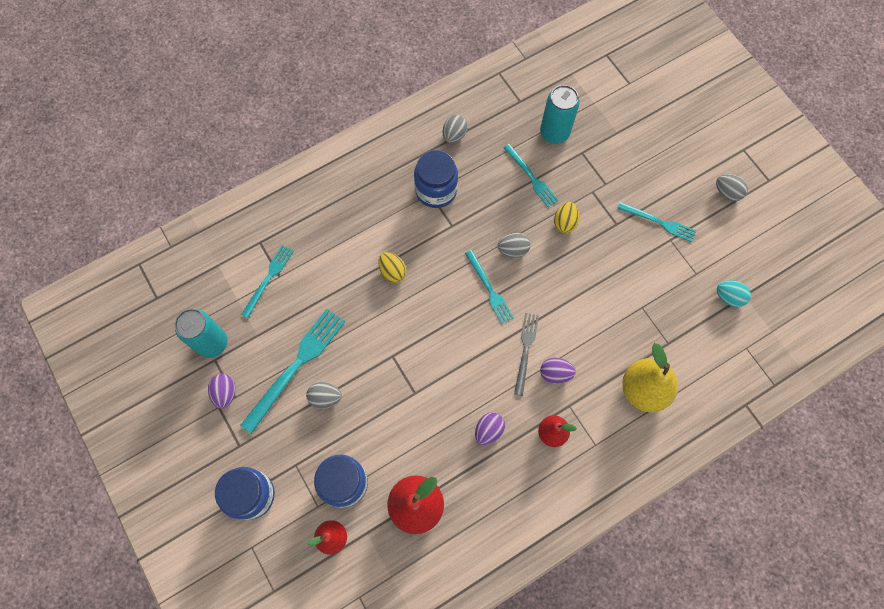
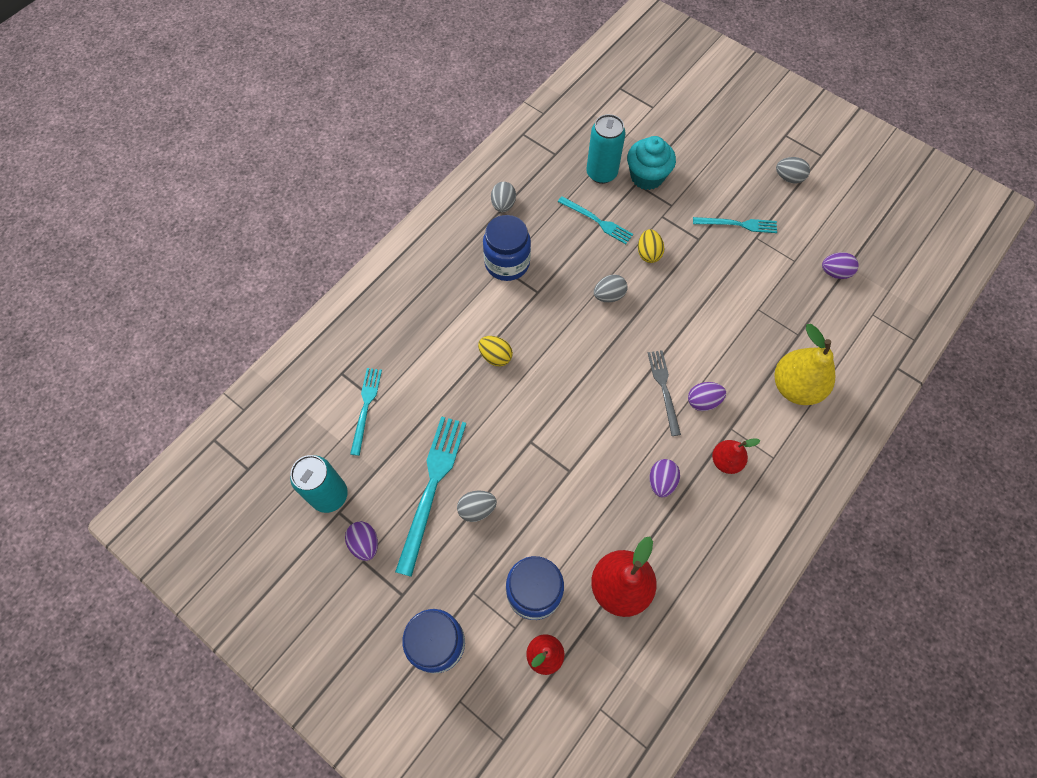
camera: 20 degrees left, 5 degrees down
turquoise fork [465,250,514,324] -> none
turquoise egg [717,280,751,307] -> purple egg [822,252,859,279]
none -> turquoise cupcake [627,136,676,190]

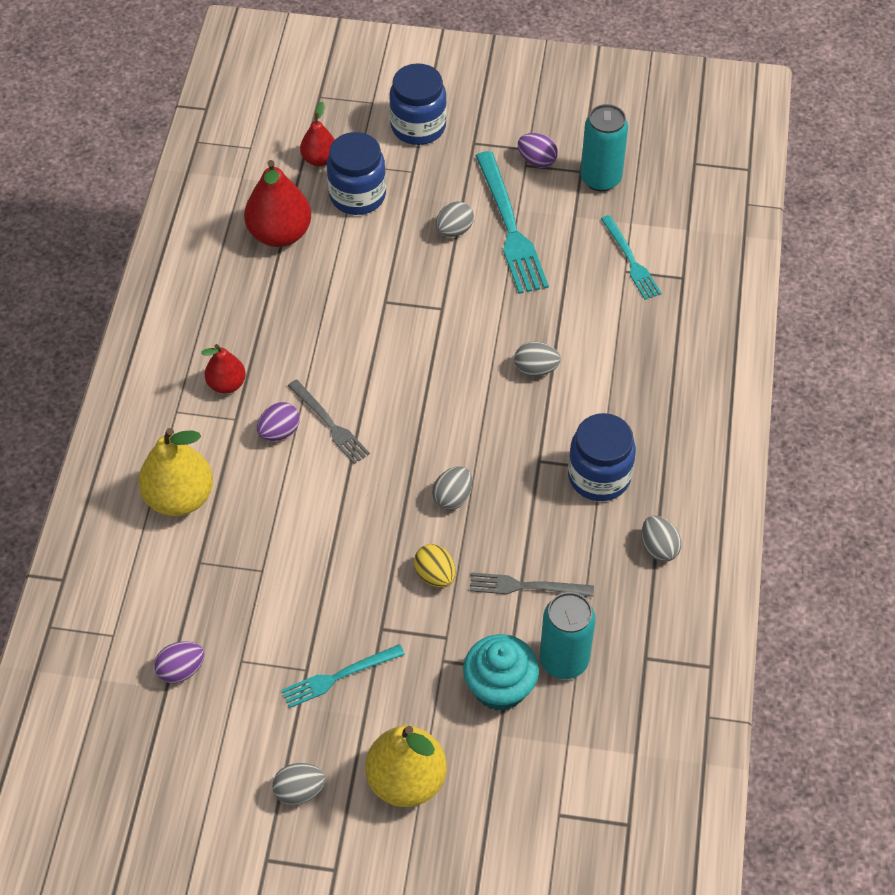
camera: 150 degrees right, 10 degrees down
yellow egg [478,336,513,366] -> grey egg [514,342,561,376]
turquoise fork [558,196,633,244] -> grey fork [469,572,594,597]
purple egg [650,459,680,497] -> none
none -> yellow pear [365,725,447,807]

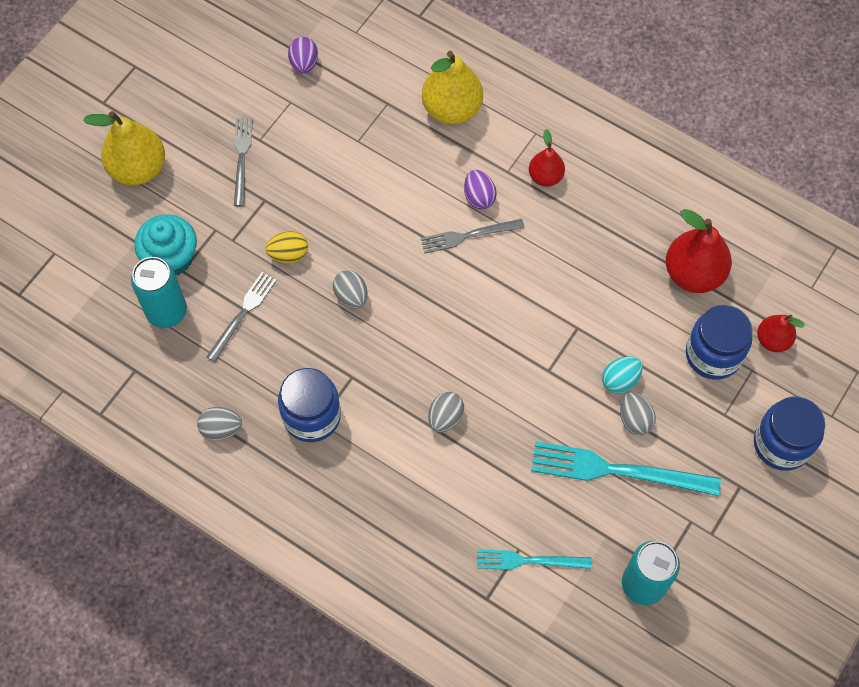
camera: 115 degrees right, 10 degrees up
grey egg [272,763,326,805] -> none
turquoise fork [282,644,405,708] -> grey fork [234,118,253,207]
purple egg [518,133,558,168] -> none
none -> turquoise egg [602,356,643,394]

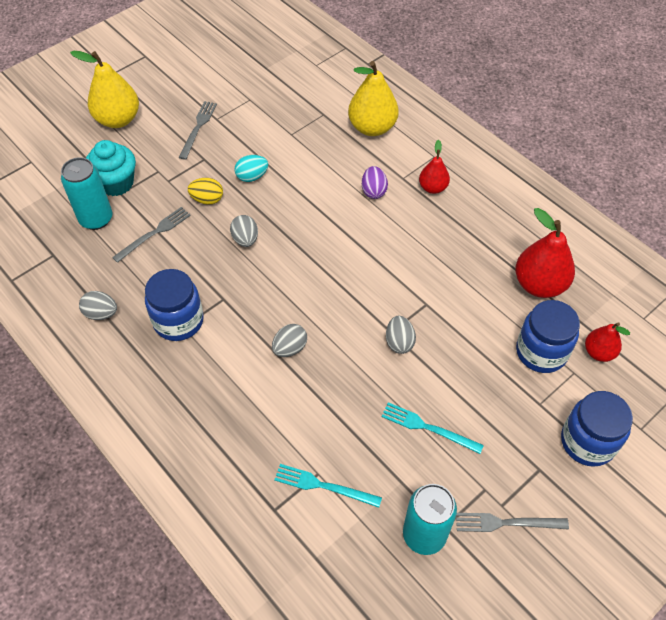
camera: 15 degrees right, 10 degrees down
purple egg [288,37,318,74] -> none
grey fork [421,219,525,254] -> grey fork moved to [456,513,569,532]
turquoise fork [531,441,721,496] -> turquoise fork [381,402,484,454], size x0.60
turquoise egg [602,356,643,394] -> turquoise egg moved to [234,155,268,182]
grey egg [620,392,656,435] -> grey egg moved to [386,316,416,354]

